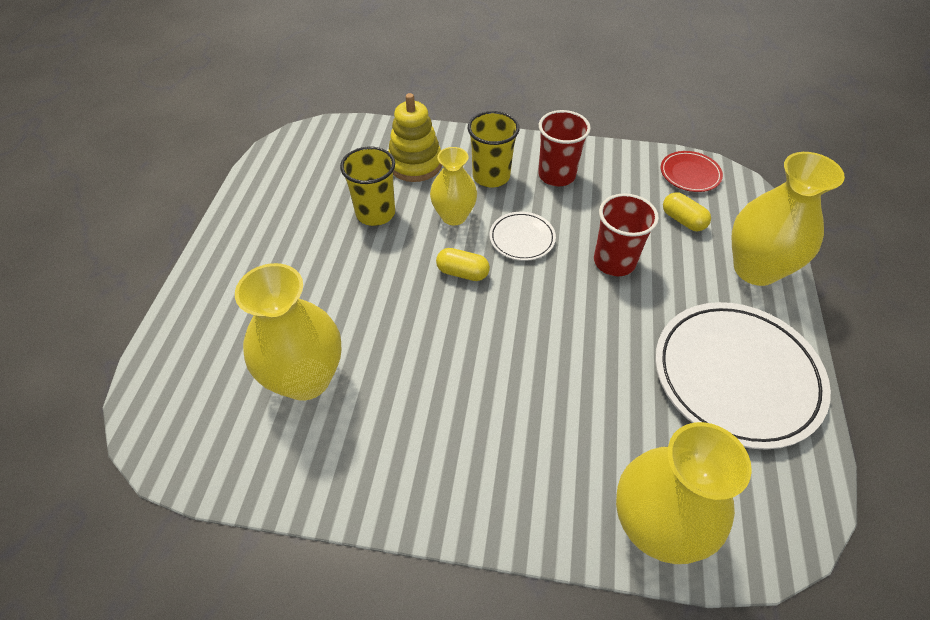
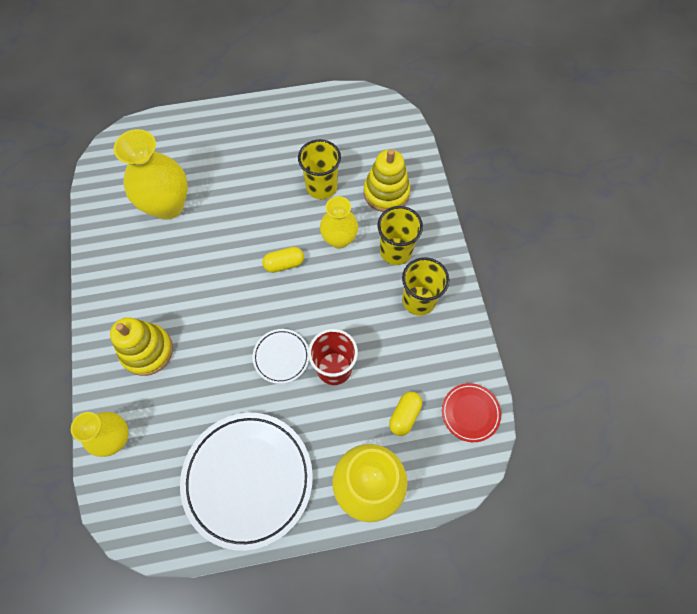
camera: 70 degrees right, 15 degrees up
yellow capsule [436,248,490,281] -> yellow capsule turned 75 degrees clockwise [262,247,304,273]
white plate [489,212,556,261] -> white plate moved to [253,329,309,384]
red cup [538,110,591,186] -> yellow cup [402,257,449,316]
yellow vase [616,422,752,564] -> yellow vase [71,412,129,457], size x0.63
none -> yellow stacking toy [110,317,173,376]

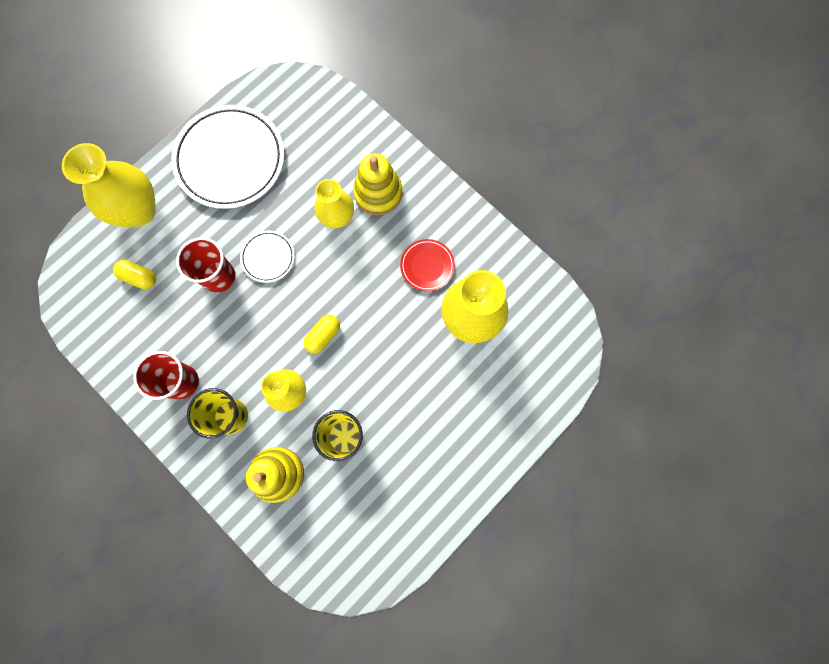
camera: 145 degrees right, 10 degrees up
yellow vase [71,412,129,457] -> yellow vase moved to [314,179,354,228]
yellow capsule [389,392,422,436] -> yellow capsule turned 60 degrees counterclockwise [113,260,156,289]
yellow cup [402,257,449,316] -> red cup [133,351,199,400]
red plate [442,383,501,442] -> red plate moved to [400,239,455,292]

